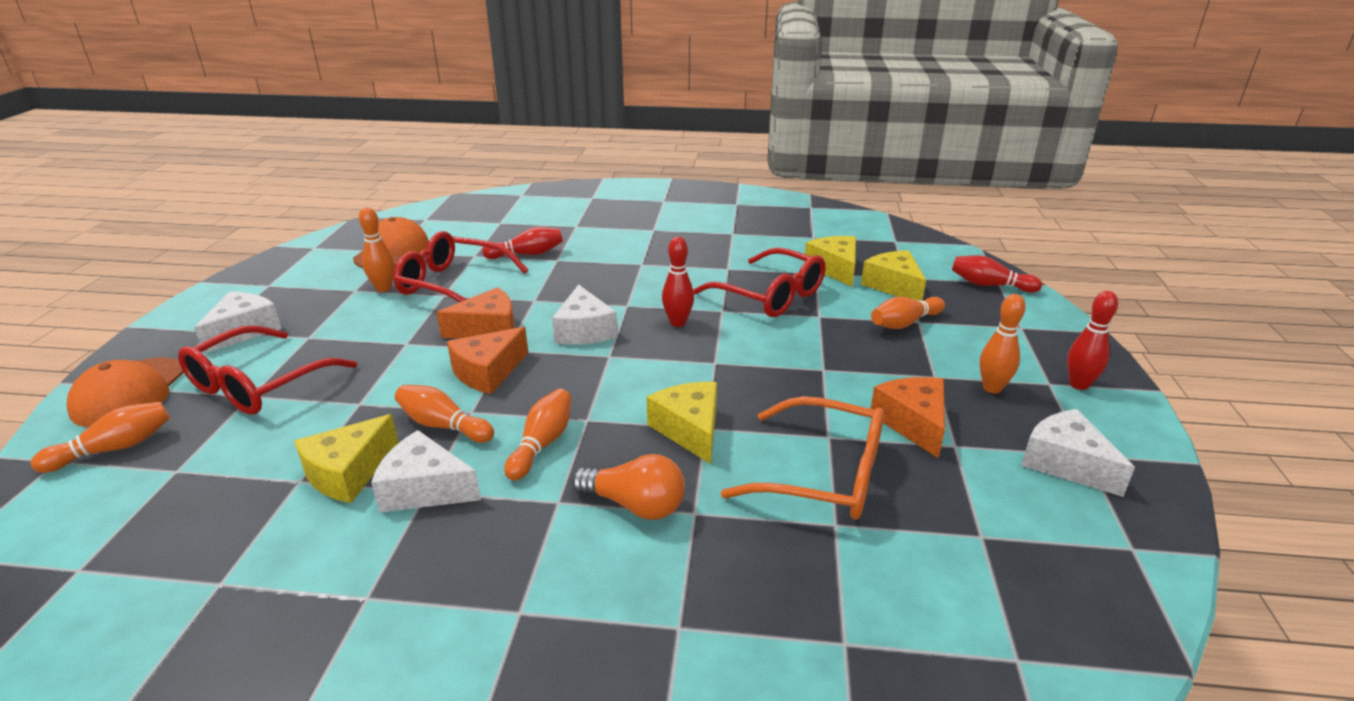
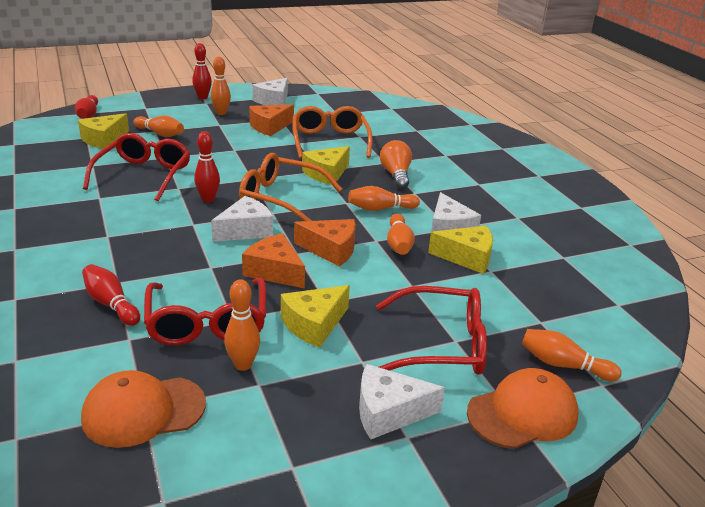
camera: 120 degrees left, 0 degrees up
yellow cheese [804,236,856,287] -> yellow cheese moved to [281,285,350,348]
none -> orange glasses [239,153,342,221]

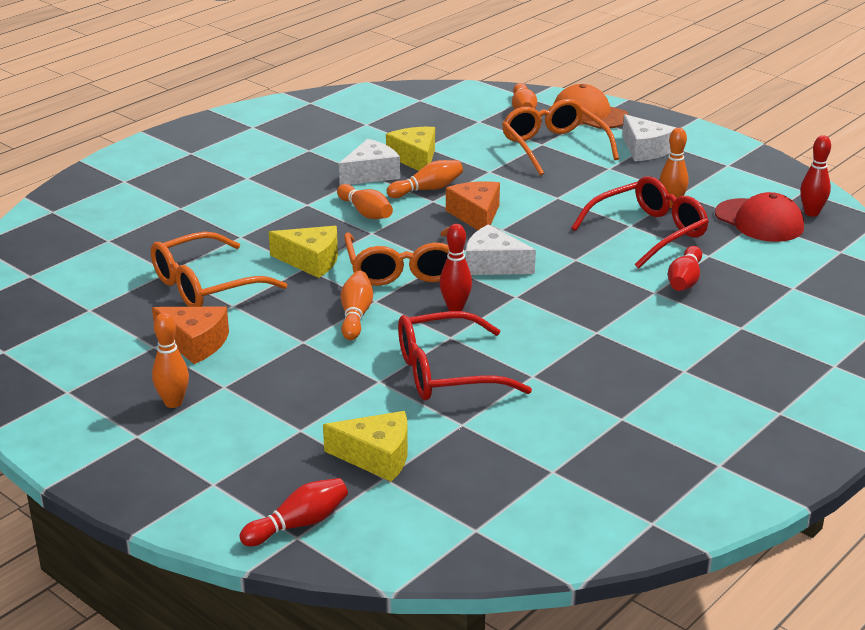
camera: 115 degrees left, 0 degrees up
orange cap [81,370,206,448] -> red cap [715,192,804,242]
orange bowling pin [133,116,184,137] -> orange bowling pin moved to [341,271,373,340]
red bowling pin [192,43,212,99] -> red bowling pin moved to [800,135,831,217]
orange cheese [242,233,305,289] -> none
white cheese [253,78,288,105] -> none
yellow cheese [281,285,350,348] -> none
red glasses [376,286,487,375] -> orange glasses [502,99,619,176]
orange light bulb [380,140,412,189] -> none

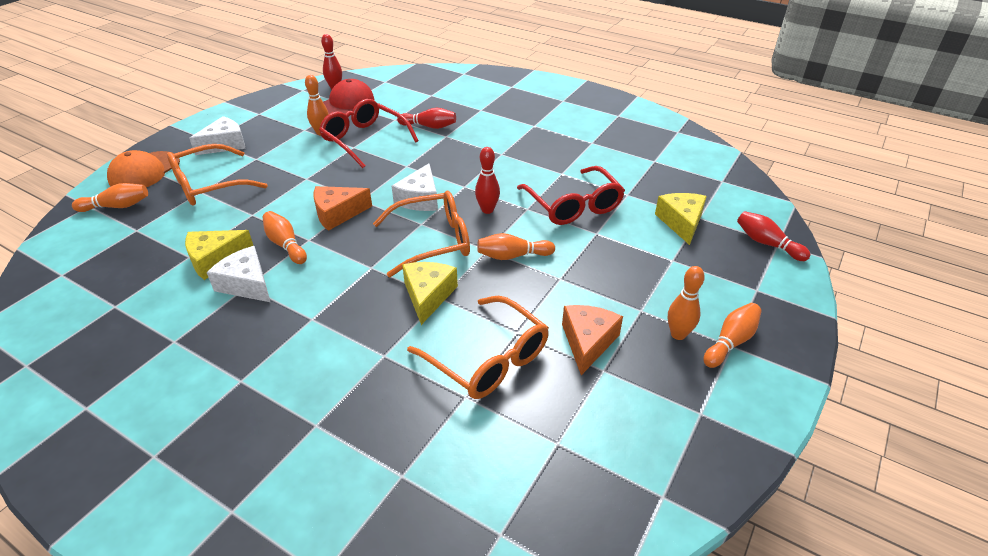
camera: 100 degrees left, 10 degrees up
orange bowling pin [337,184,393,219] -> orange bowling pin moved to [703,303,762,368]

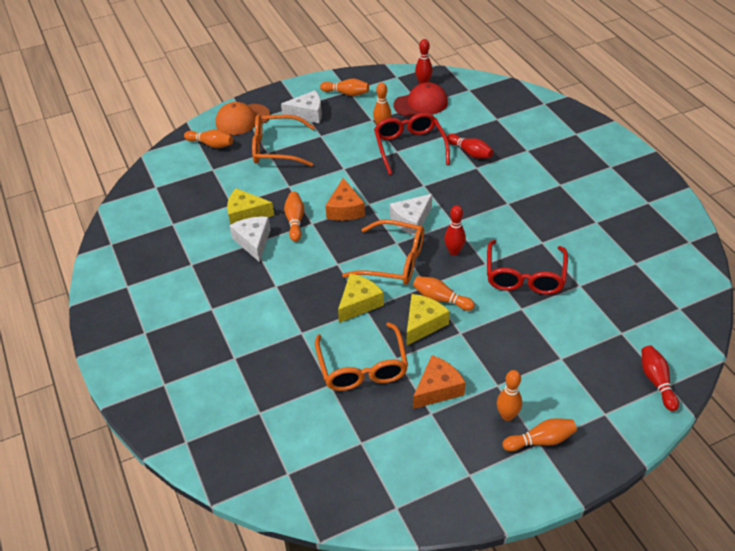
camera: 35 degrees right, 5 degrees up
orange cheese [314,186,372,231] -> orange cheese turned 105 degrees counterclockwise [325,178,365,221]
yellow cheese [655,193,707,245] -> yellow cheese moved to [407,294,450,345]
none -> orange bowling pin [320,78,369,96]

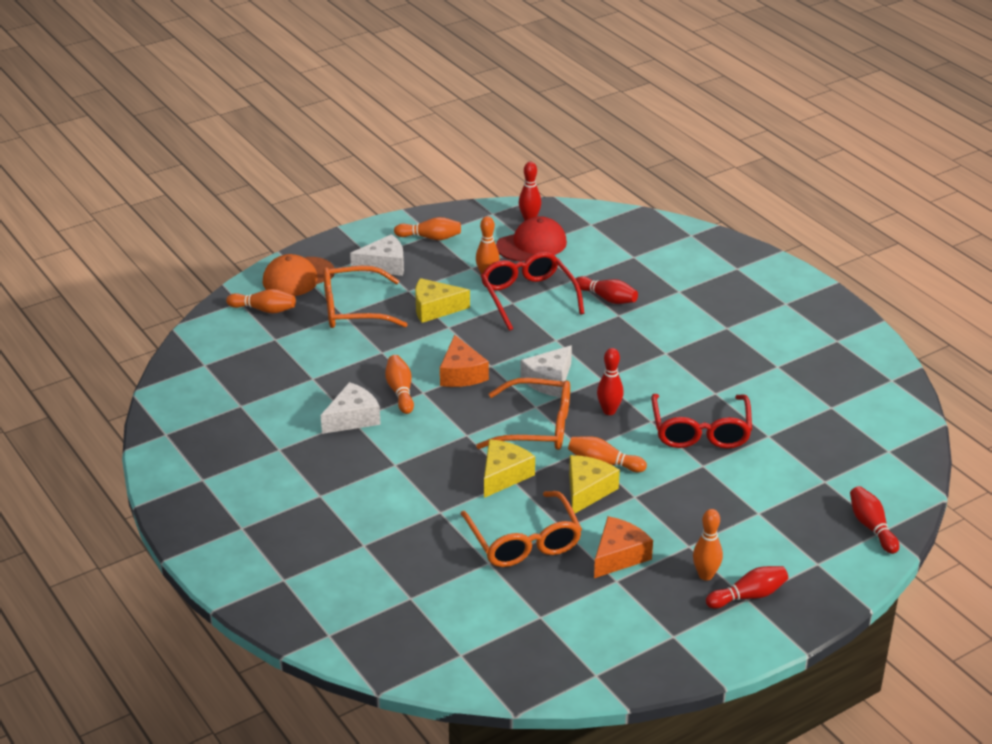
camera: 10 degrees left, 10 degrees down
yellow cheese [227,188,274,225] -> yellow cheese moved to [415,278,470,323]
white cheese [229,217,271,262] -> white cheese turned 75 degrees clockwise [321,382,381,434]
orange bowling pin [503,418,577,451] -> red bowling pin [706,566,788,609]

